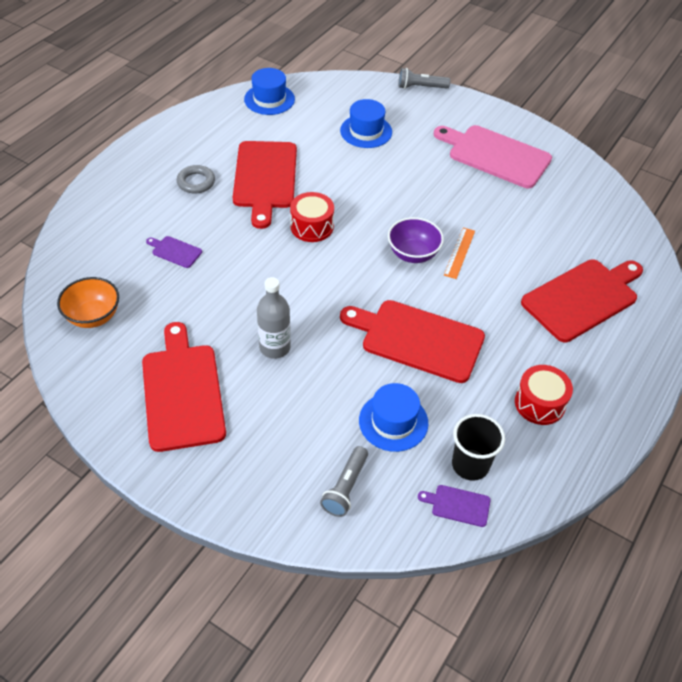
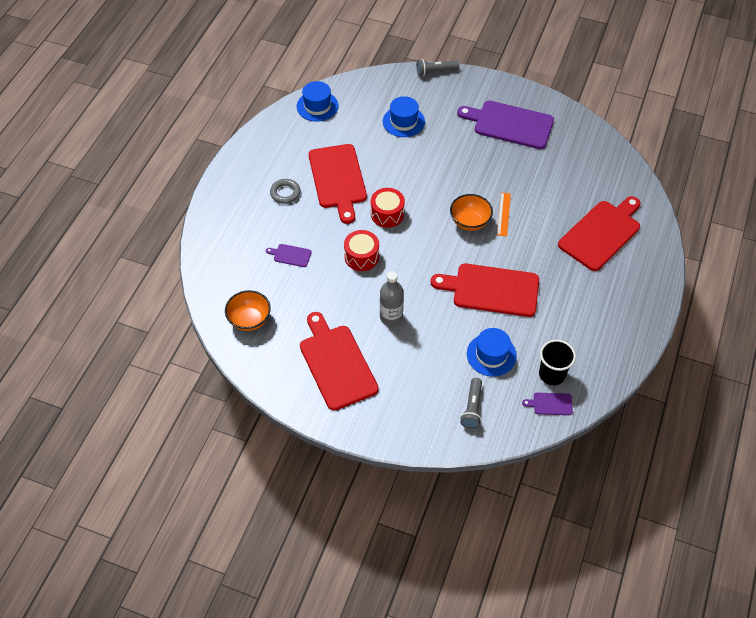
camera: 10 degrees left, 5 degrees up
purple bowl [388,217,444,263] -> orange bowl [450,194,493,231]
pink cutting board [434,125,552,188] -> purple cutting board [457,101,554,149]
red drum [515,365,573,425] -> red drum moved to [344,230,379,271]

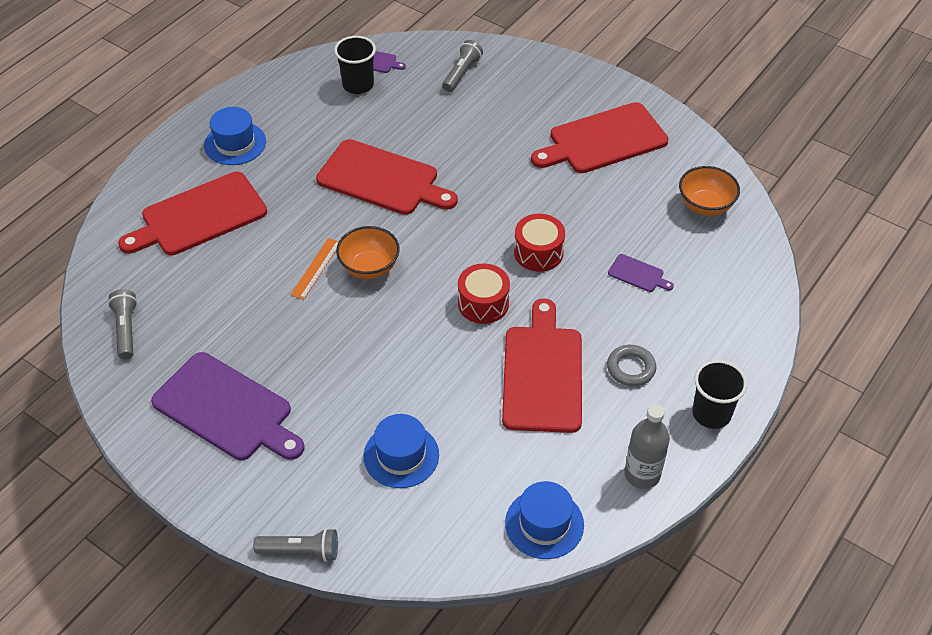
camera: 165 degrees left, 5 degrees down
red cutting board [300,312,379,411] -> red cutting board turned 75 degrees clockwise [531,102,668,173]
grey bottle [380,271,404,326] -> grey bottle moved to [625,404,670,489]
blue hat [467,328,517,376] -> blue hat moved to [204,107,266,165]
none -> grey flashlight [108,289,137,359]
none -> black cup [692,360,747,429]

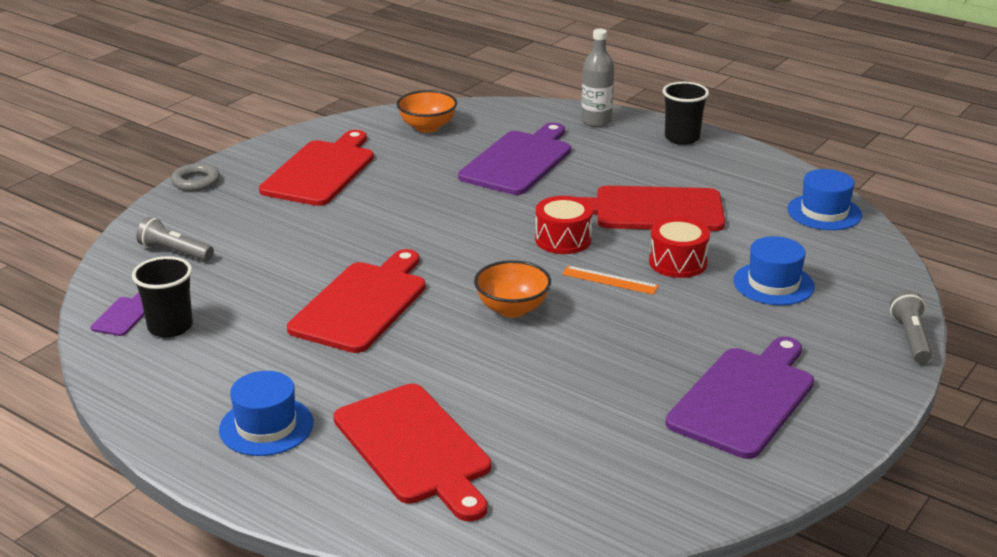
camera: 90 degrees left, 20 degrees down
grey flashlight [108,289,137,359] -> none
orange ruler [291,238,339,300] -> orange ruler moved to [562,266,659,295]
red drum [514,214,565,272] -> red drum moved to [649,217,710,278]
red cutting board [531,102,668,173] -> red cutting board turned 135 degrees counterclockwise [259,130,374,206]
grey ring [607,345,656,386] -> grey ring moved to [171,163,220,191]
purple cutting board [608,254,674,292] -> purple cutting board [458,123,571,195], size x2.32
grey bottle [625,404,670,489] -> grey bottle moved to [581,29,614,127]

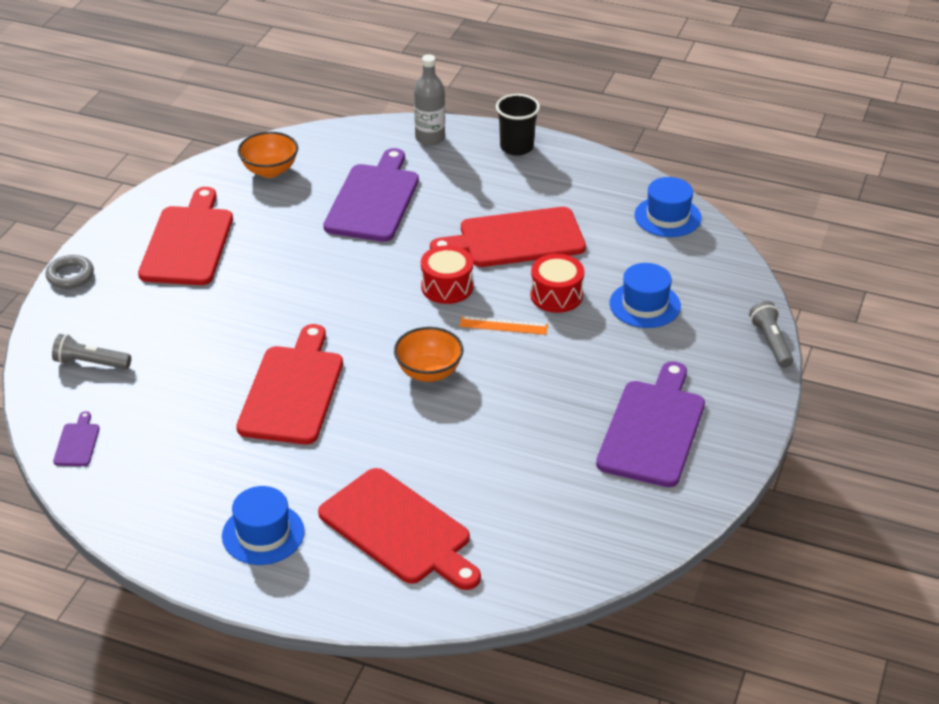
camera: 15 degrees left, 10 degrees up
black cup [132,256,193,338] -> none

